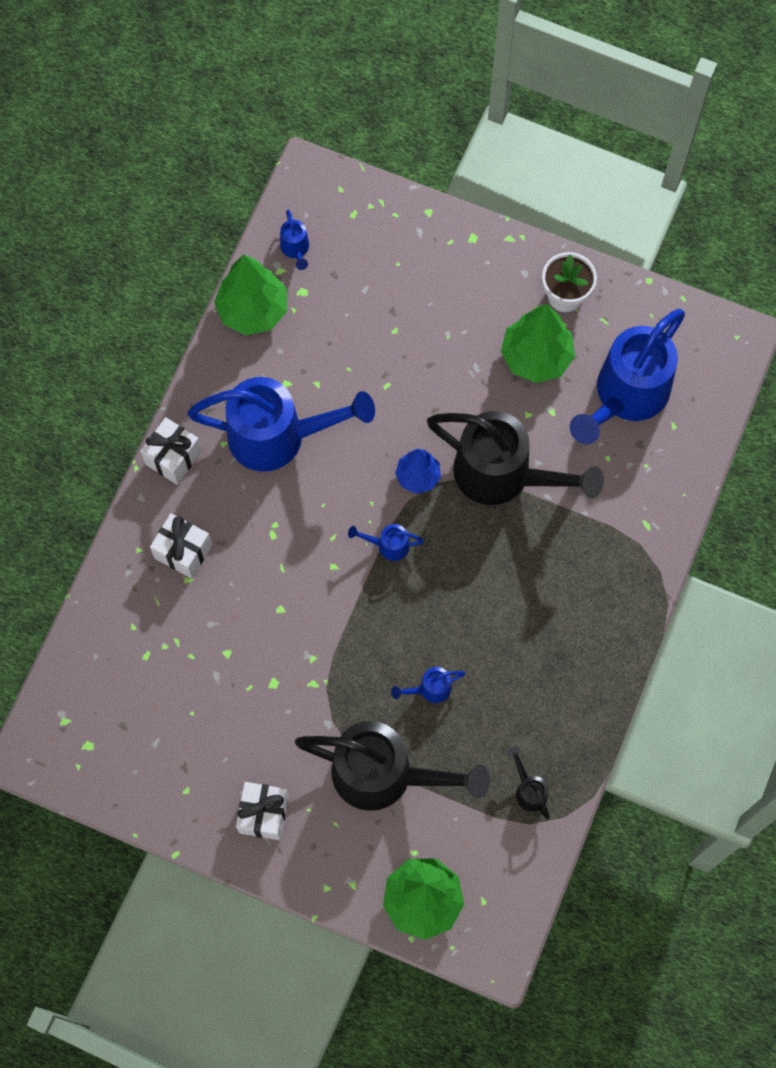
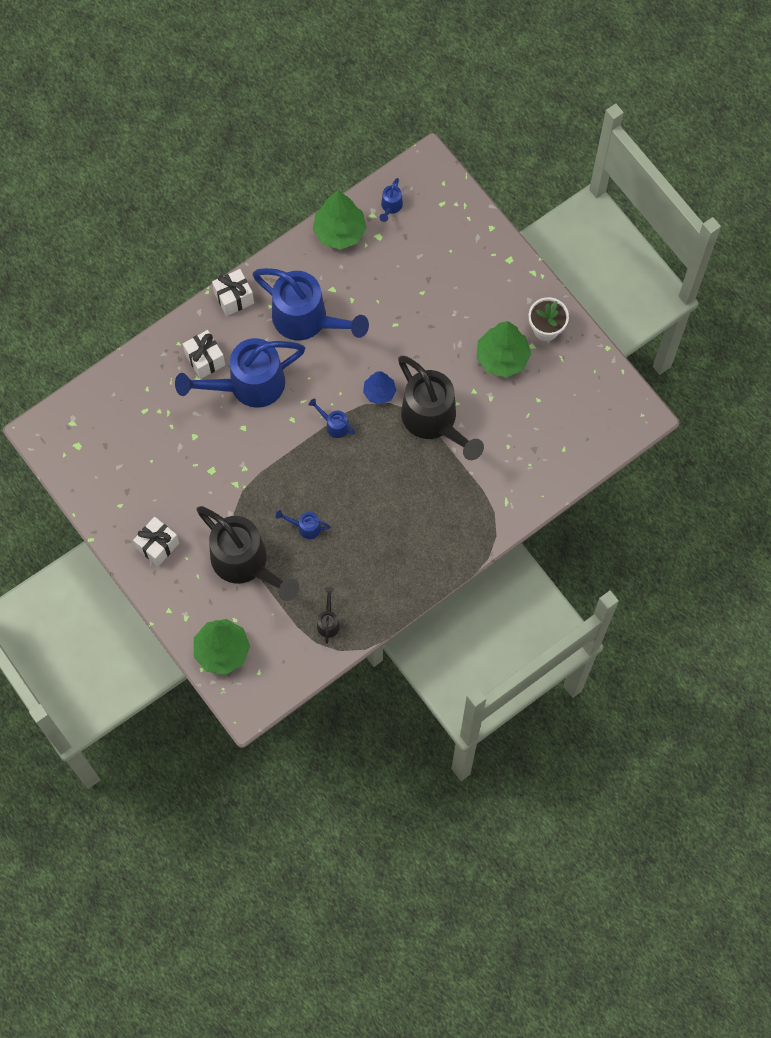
camera: 30 degrees right, 0 degrees up
blue watering can [570,309,685,444] -> blue watering can moved to [175,338,305,408]

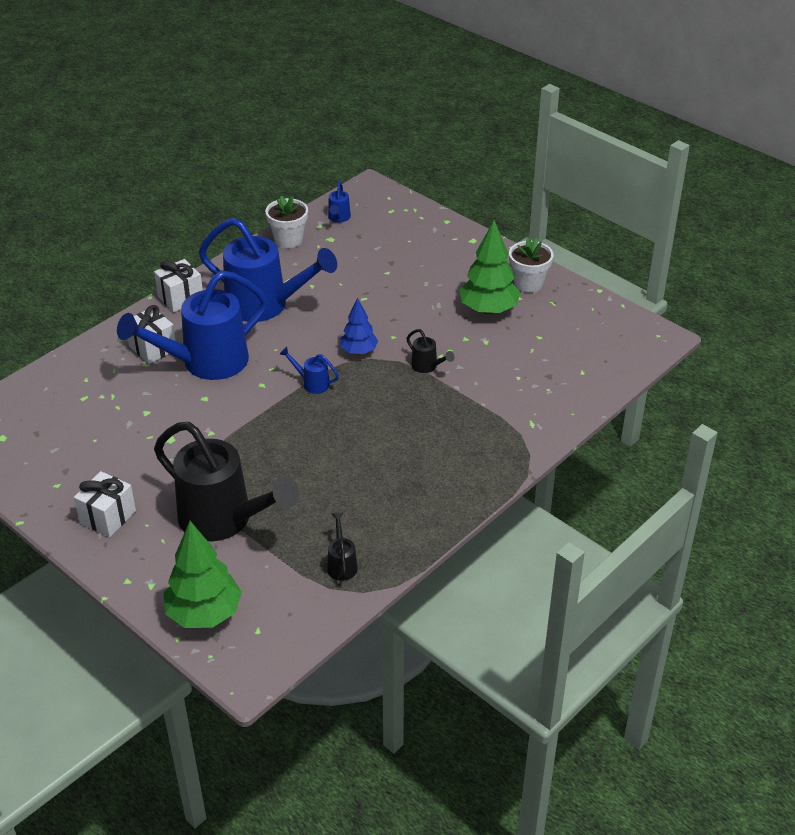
camera: 10 degrees left, 30 degrees down
blue watering can [276,510,331,539] -> none
green tree [313,190,367,250] -> white flower pot [265,195,308,248]
black watering can [398,356,484,460] -> black watering can [406,329,454,373], size x0.40

